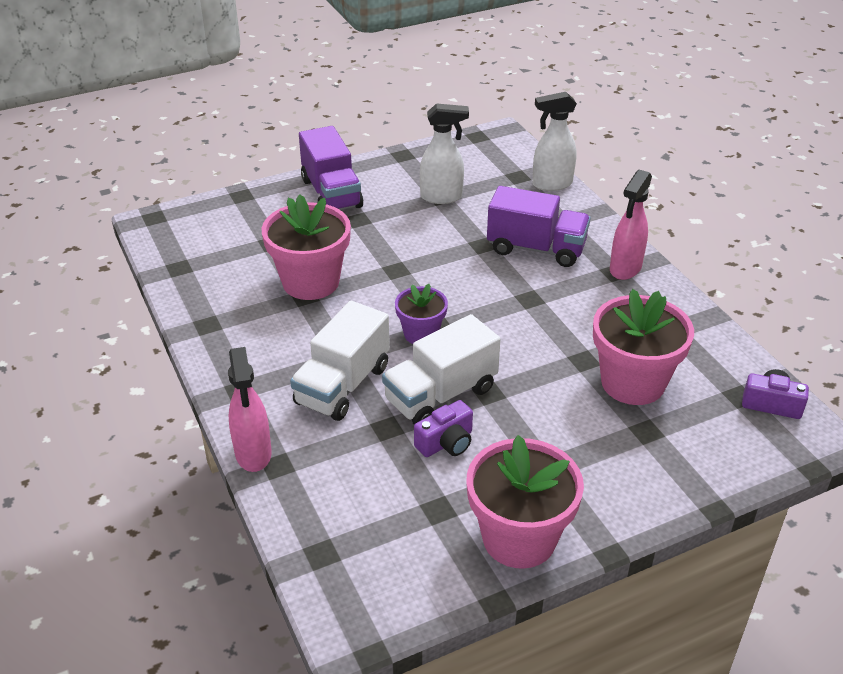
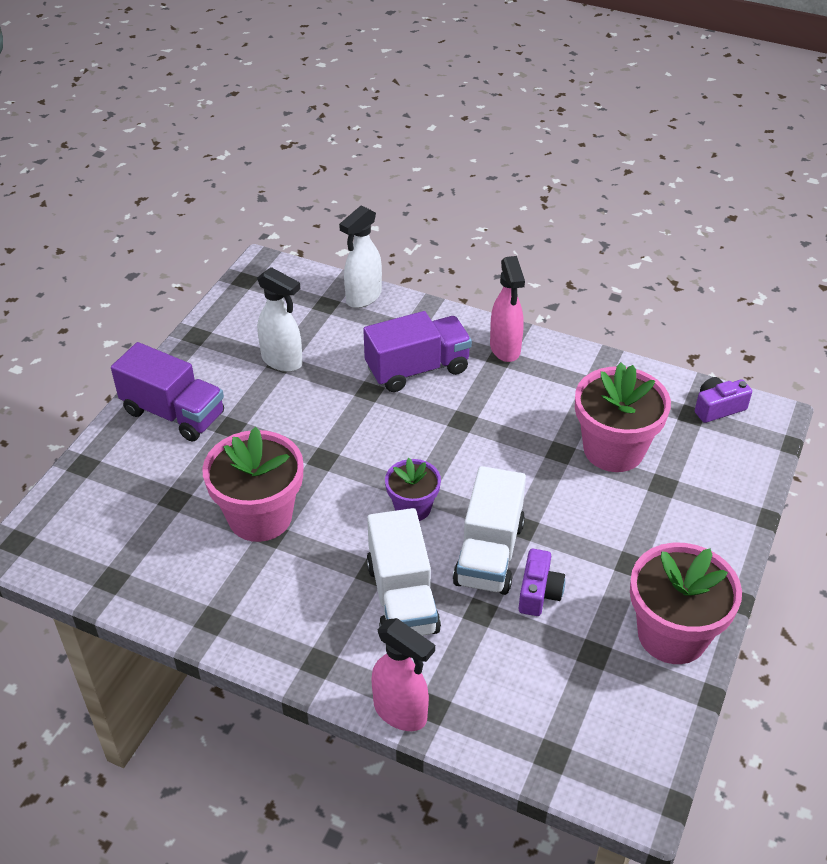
camera: 40 degrees left, 5 degrees up
white spray bottle [420,103,469,204] -> white spray bottle turned 75 degrees clockwise [257,267,303,372]

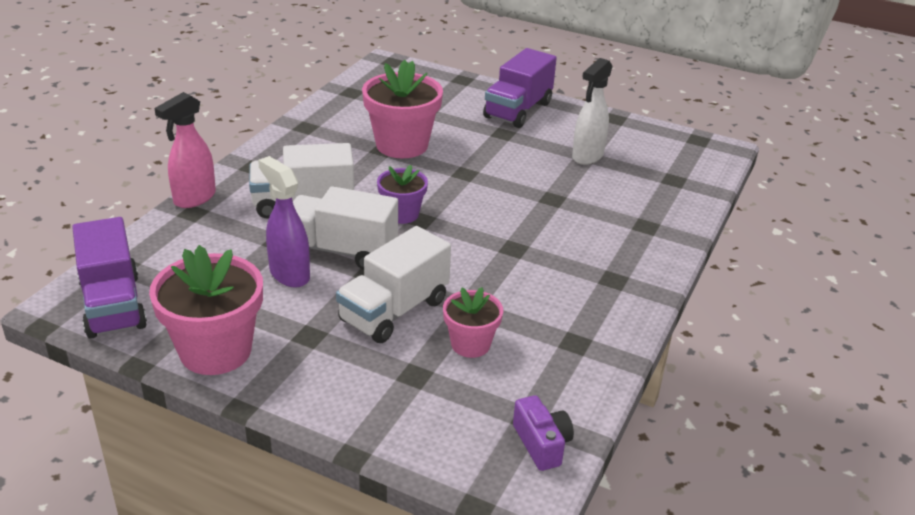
camera: 90 degrees right, 10 degrees down
white spray bottle [339,205,382,308] -> none
purple truck [363,311,472,392] -> purple truck moved to [72,217,147,339]
pink spray bottle [490,256,525,362] -> none
purple camera [518,549,565,616] -> purple spray bottle [258,156,310,288]
pink flower pot [575,363,671,472] -> pink flower pot [443,287,503,358], size x0.57
none -> white truck [336,226,451,343]

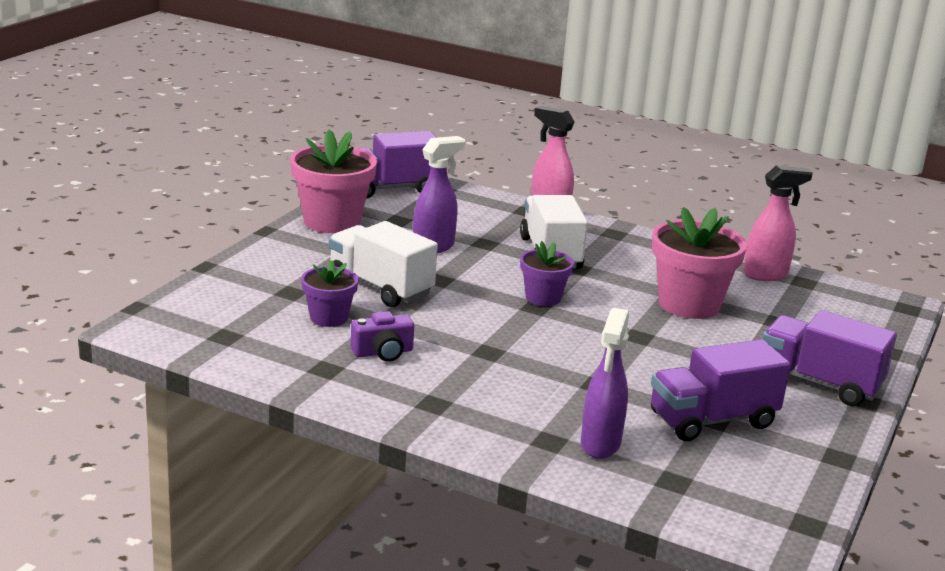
camera: 90 degrees right, 10 degrees down
white truck [293,186,398,270] -> none
pink flower pot [443,287,503,358] -> purple flower pot [301,261,359,327]
purple camera [513,395,574,471] -> purple camera moved to [351,311,414,361]
white spray bottle [572,58,613,165] -> purple truck [651,339,791,441]
none -> purple spray bottle [581,308,629,459]
none -> pink spray bottle [743,165,813,281]

